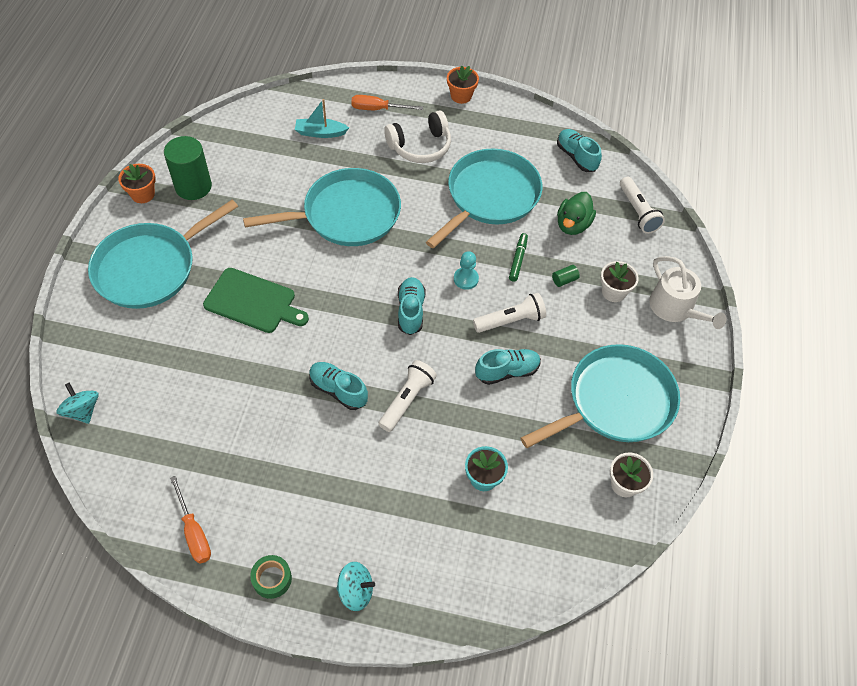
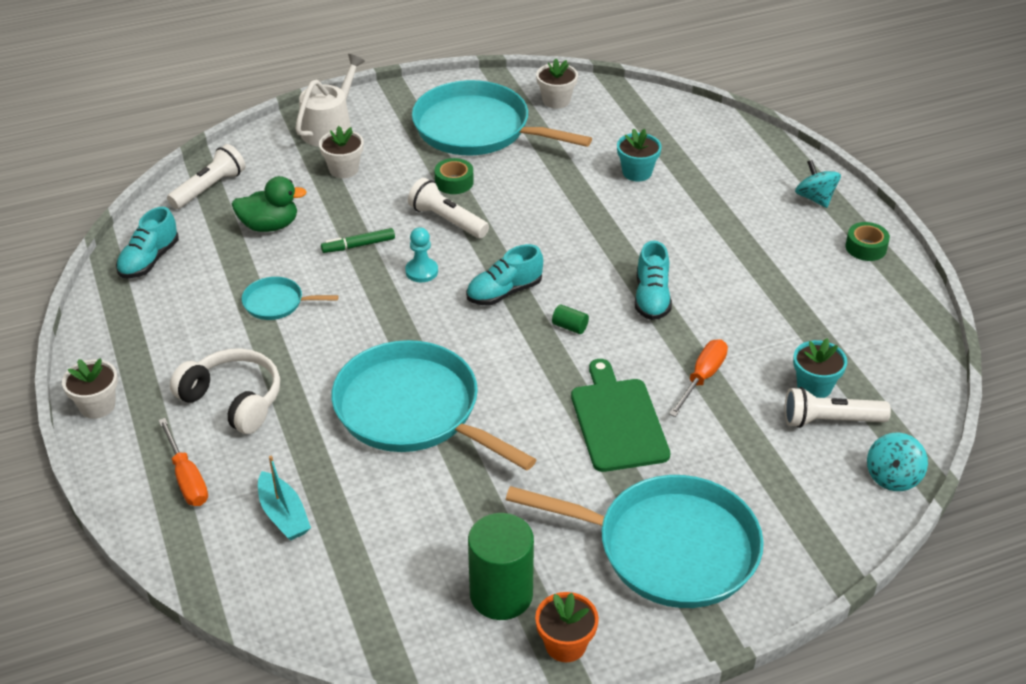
camera: 120 degrees left, 15 degrees down
orange screwdriver [170,476,211,563] -> orange screwdriver moved to [669,339,728,417]
white flashlight [378,360,437,432] -> white flashlight moved to [784,387,891,428]
turquoise pan [426,149,542,249] -> turquoise pan [242,277,339,320], size x0.45
orange flower pot [447,66,479,104] -> white flower pot [62,358,118,419]
turquoise shoe [475,349,541,385] -> none
green cylinder [552,265,580,287] -> green cylinder moved to [552,304,589,334]
none -> green tape [434,158,474,194]
none -> turquoise flower pot [793,338,847,398]

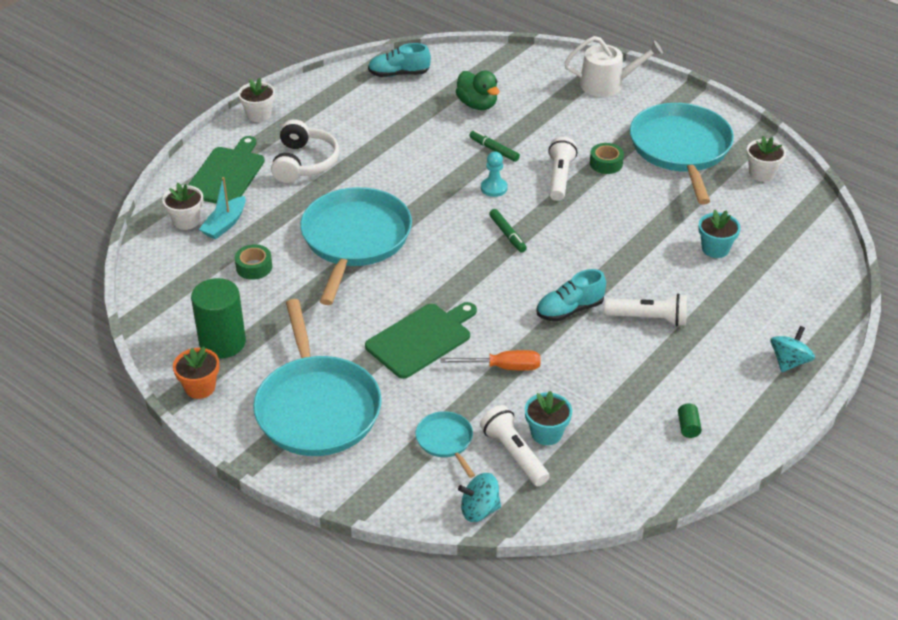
camera: 60 degrees right, 0 degrees up
orange screwdriver [158,418,208,506] -> green cutting board [188,136,265,204]
white flashlight [167,144,245,209] -> white flashlight moved to [604,293,687,326]
turquoise pan [242,277,339,320] -> turquoise pan moved to [415,411,475,478]
white flower pot [319,126,364,178] -> white flower pot moved to [162,183,203,230]
turquoise shoe [466,244,543,305] -> green marker [489,209,527,253]
green cylinder [552,304,589,334] -> green cylinder moved to [678,403,702,438]
green tape [845,222,890,261] -> green tape moved to [235,244,272,280]

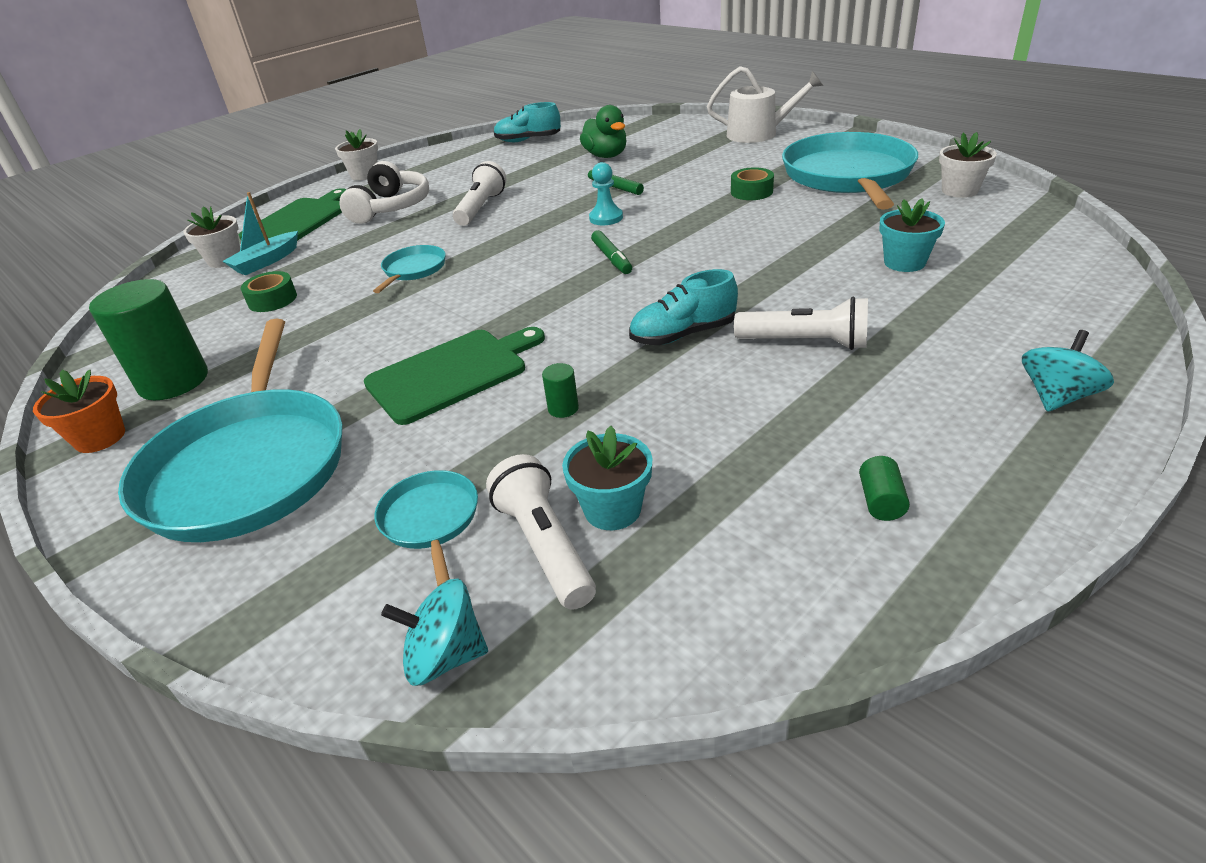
camera: 10 degrees right, 5 degrees down
turquoise pan [300,187,412,305] -> turquoise pan [373,245,446,293], size x0.45
orange screwdriver [440,350,540,370] -> green cylinder [542,363,579,418]
white flashlight [548,137,577,201] -> white flashlight moved to [453,161,507,226]

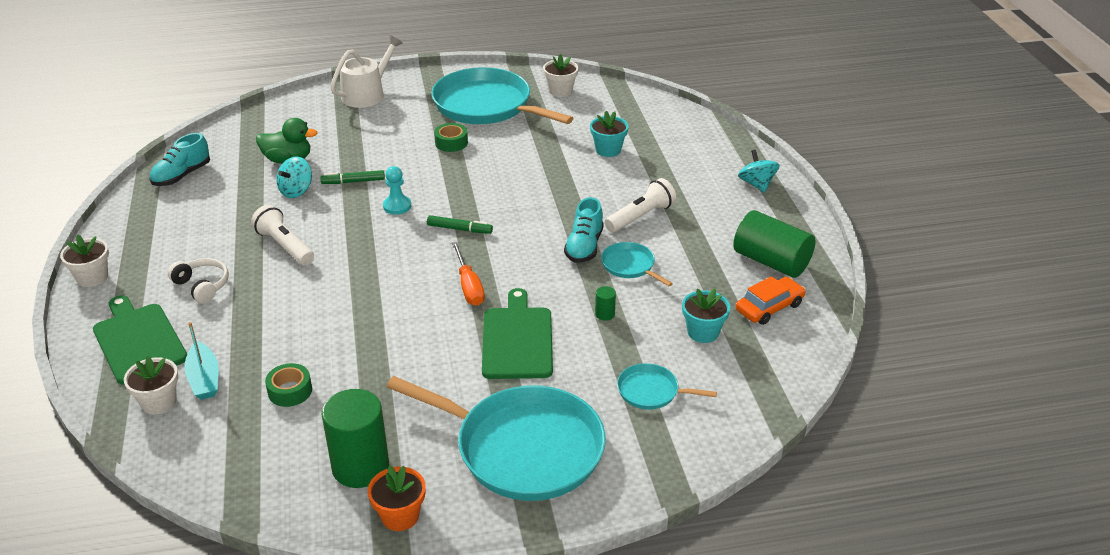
camera: 60 degrees left, 0 degrees up
white headphones [339,161,429,224] -> white headphones [168,258,229,304], size x0.66
turquoise pan [373,245,446,293] -> turquoise pan moved to [601,242,673,286]
turquoise spinning top [381,578,488,686] -> turquoise spinning top moved to [276,157,312,198]
white flashlight [486,454,596,610] -> none
green cylinder [859,456,910,521] -> green cylinder [733,210,816,278], size x2.46
none -> orange screwdriver [452,242,485,306]
none -> orange car [736,276,806,325]

